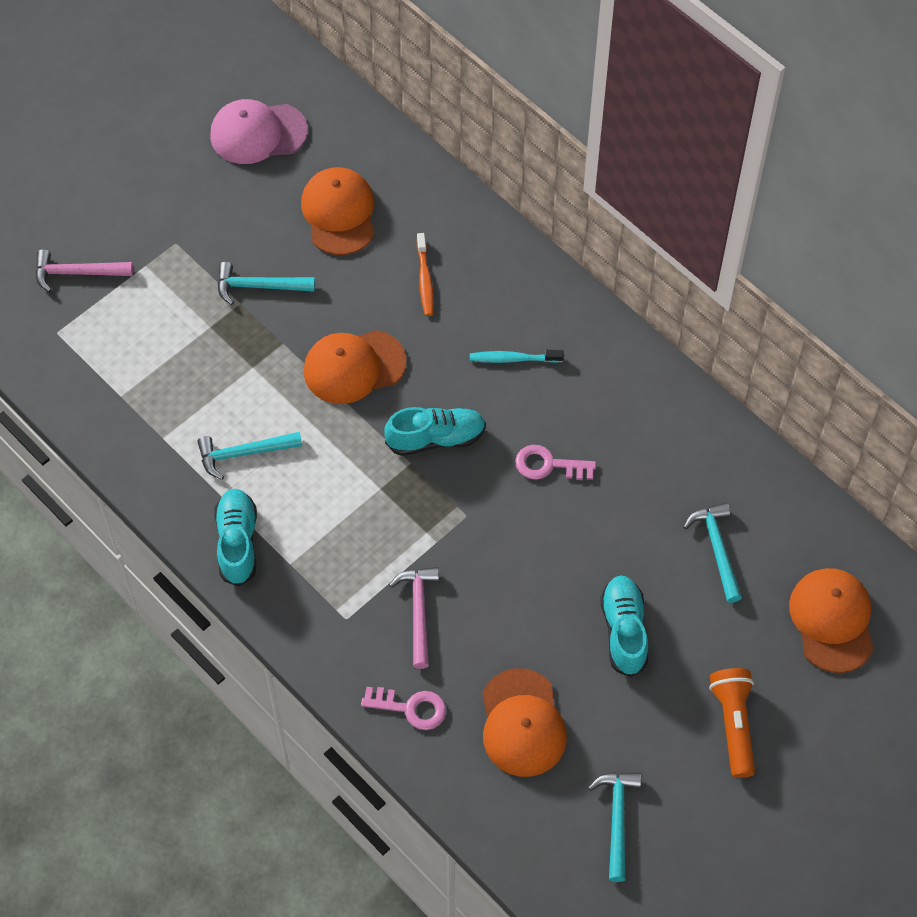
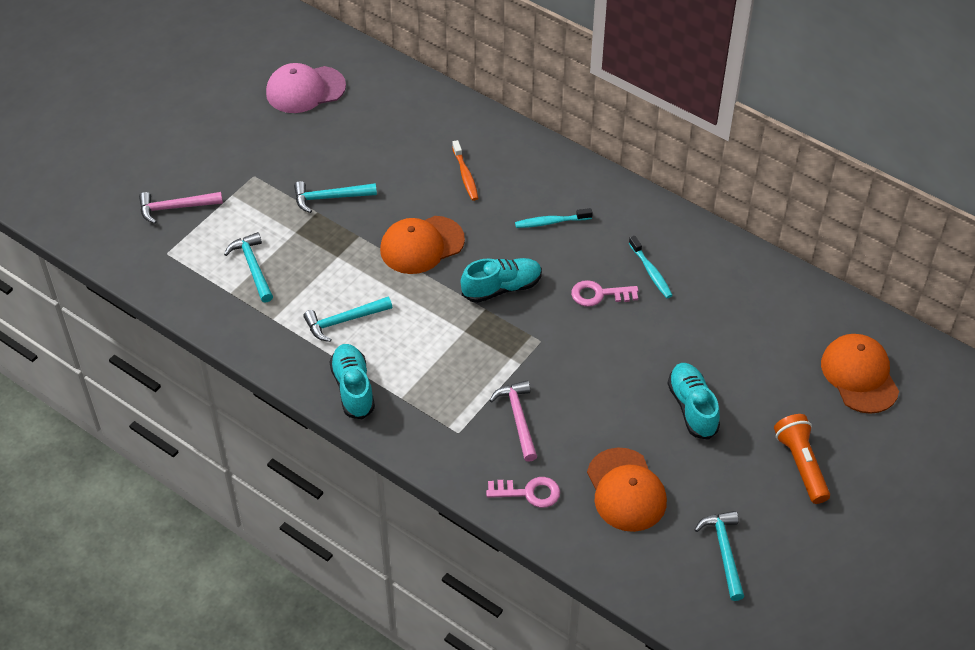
camera: 10 degrees left, 10 degrees down
orange cap [301,167,374,255] -> none
turquoise hammer [684,503,742,603] -> turquoise hammer moved to [224,232,273,303]
none -> turquoise toothbrush [629,236,673,298]

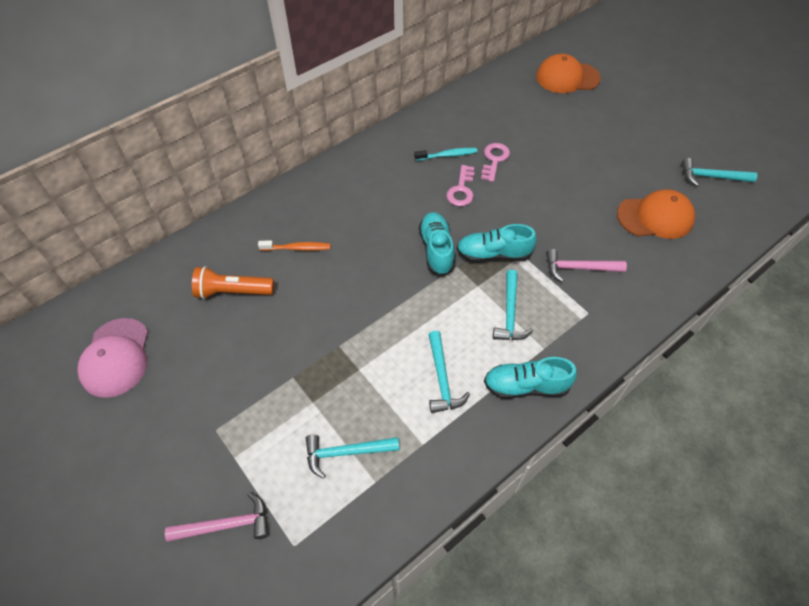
camera: 75 degrees left, 5 degrees up
pink hammer [139,192,223,224] -> pink hammer turned 105 degrees counterclockwise [165,492,269,542]
turquoise hammer [294,181,377,213] -> turquoise hammer moved to [493,270,533,340]
orange cap [380,216,465,274] -> none
pink key [486,477,560,508] -> pink key moved to [481,143,510,182]
turquoise toothbrush [515,208,593,228] -> none
turquoise shoe [667,363,720,440] -> turquoise shoe moved to [457,224,537,262]
orange flashlight [774,414,830,504] -> orange flashlight moved to [192,266,274,299]

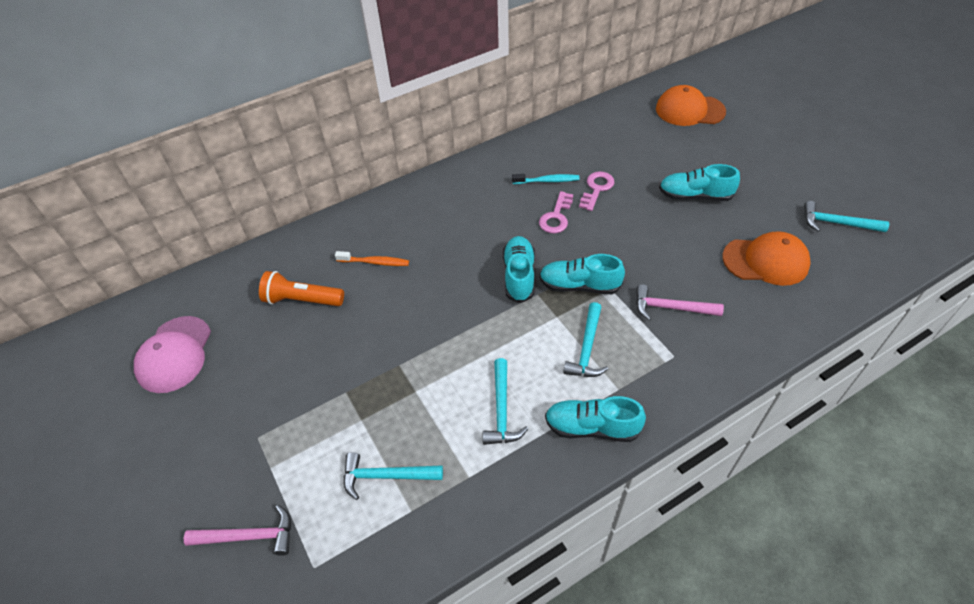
camera: 10 degrees right, 5 degrees down
none -> turquoise shoe [659,164,740,201]

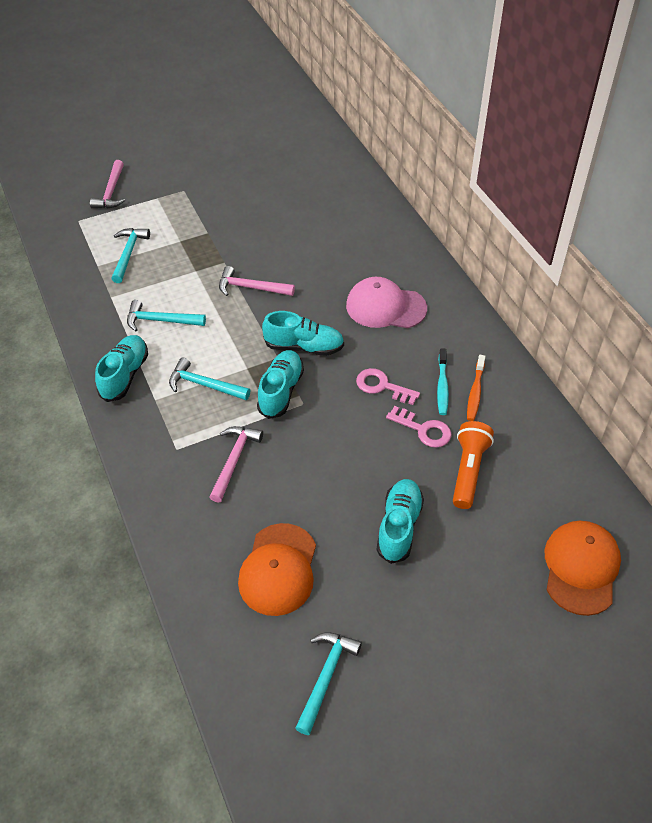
camera: 95 degrees right, 0 degrees up
pink cap [134,316,211,393] -> pink cap moved to [346,277,427,328]
orange flashlight [259,271,344,306] -> orange flashlight moved to [453,421,494,509]
orange toothbrush [335,251,409,266] -> orange toothbrush moved to [467,355,486,421]
none -> pink hammer [219,266,295,296]

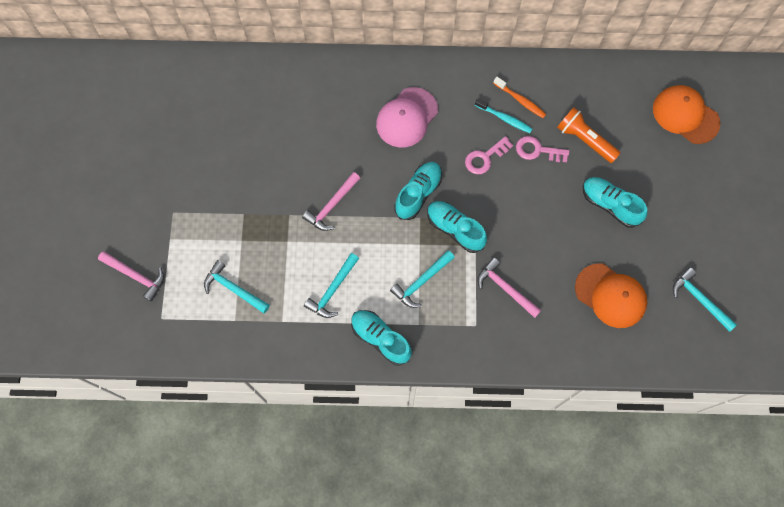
camera: 65 degrees left, 20 degrees up
pink key [386,406,452,448] -> pink key turned 135 degrees counterclockwise [516,136,569,162]

